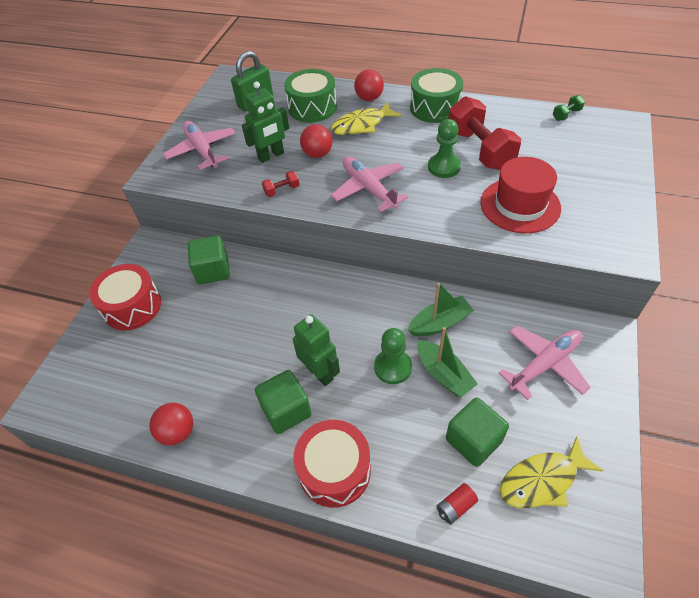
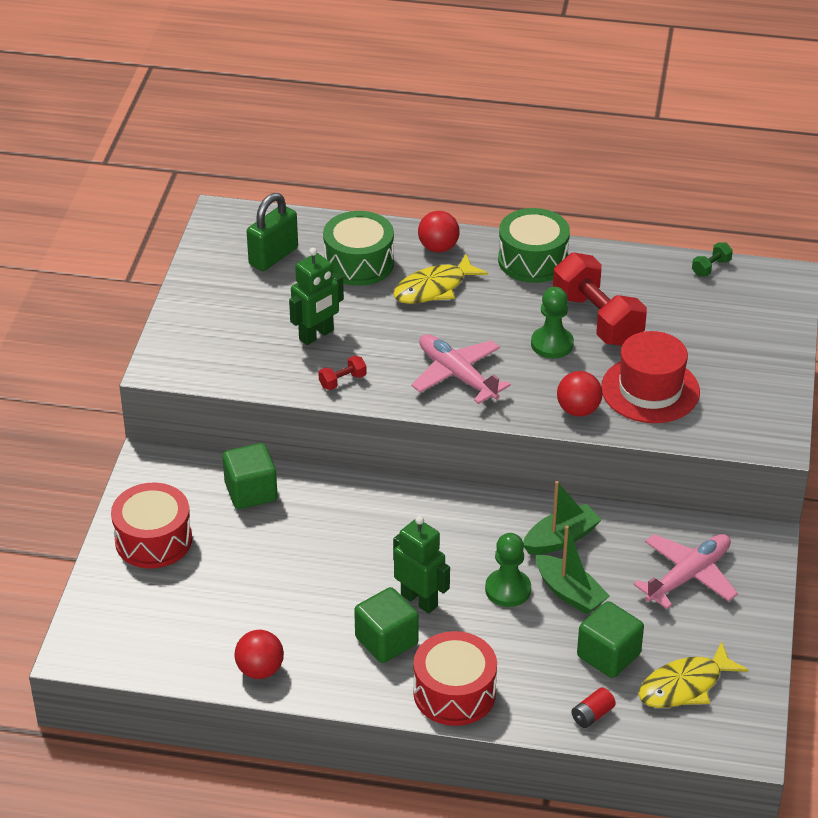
camera: 10 degrees left, 10 degrees down
pink plane [163,121,236,170] -> none
red ball [300,124,332,158] -> red ball moved to [557,371,603,416]

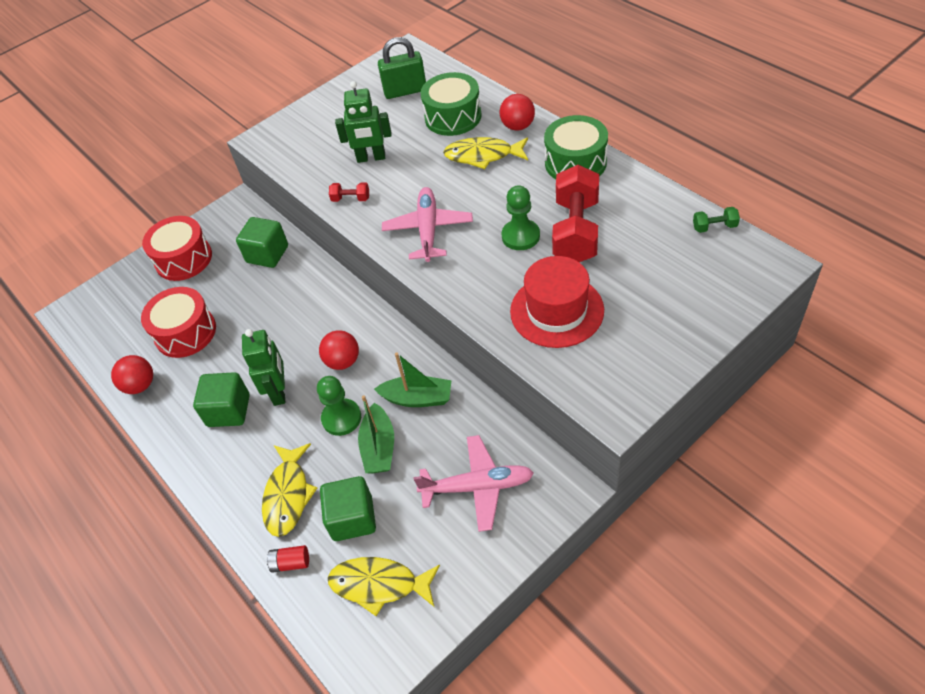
camera: 45 degrees right, 10 degrees up
red drum [413,631,497,726] -> red drum moved to [141,287,216,358]
red ball [557,371,603,416] -> red ball moved to [319,330,359,370]
none -> yellow fish [262,443,317,537]

